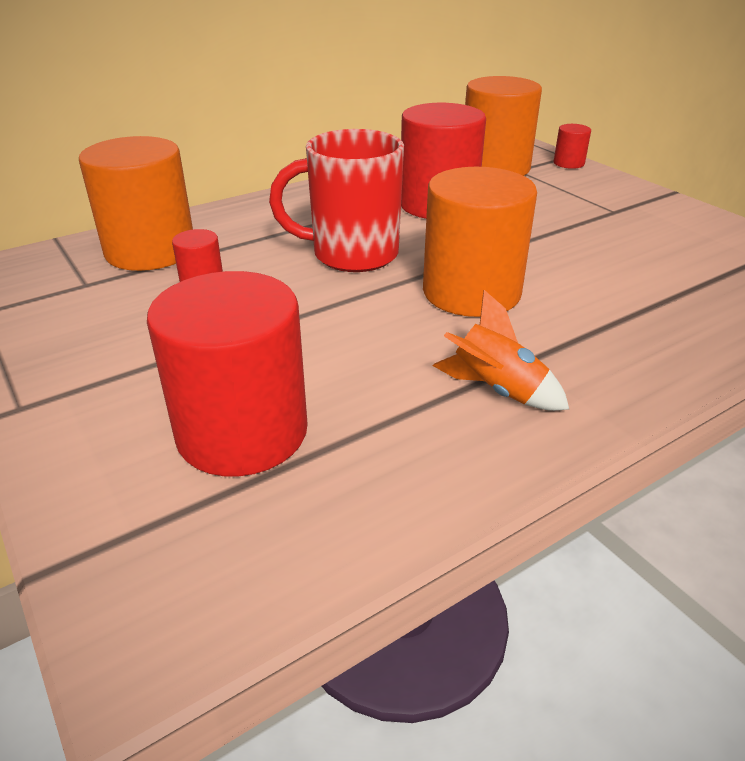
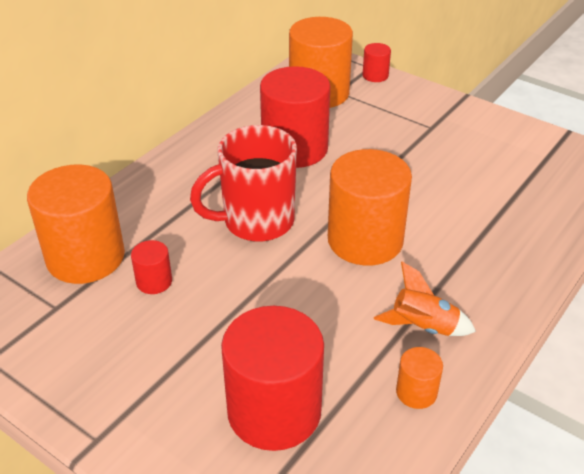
camera: 20 degrees left, 5 degrees up
none -> orange cylinder [396,347,443,409]

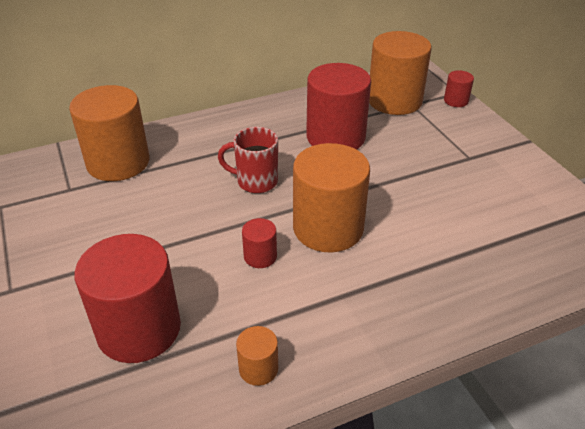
camera: 30 degrees right, 0 degrees up
red cylinder [131,240,172,294] -> red cylinder moved to [242,218,277,268]
red mug [190,125,297,242] -> red mug [218,127,278,193], size x0.66
orange rocket [374,262,476,336] -> none

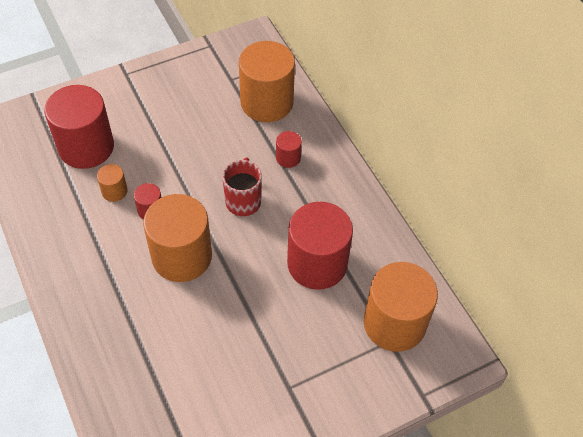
camera: 85 degrees right, 15 degrees up
orange cylinder [236,326,278,386] -> orange cylinder moved to [97,164,128,202]
red cylinder [444,70,474,107] -> red cylinder moved to [276,131,302,168]

